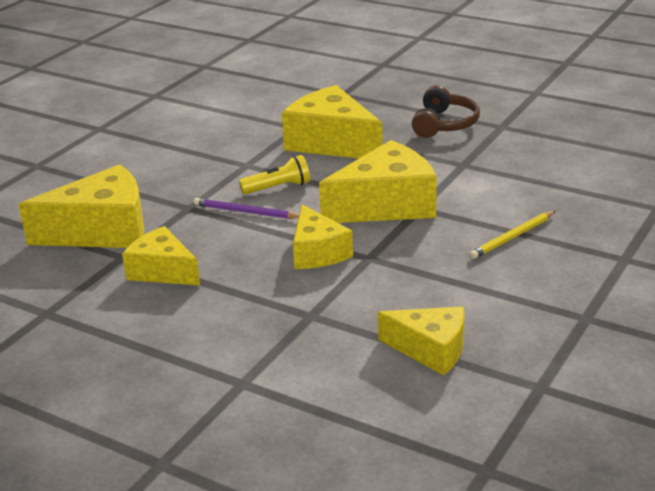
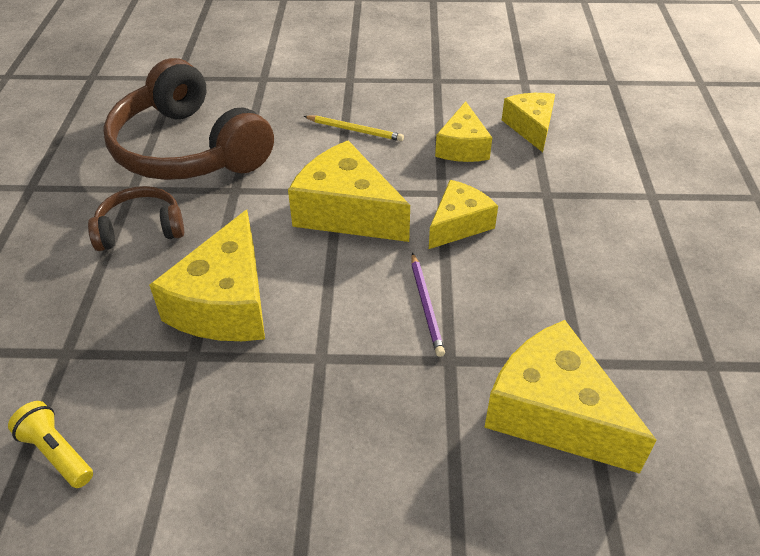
camera: 120 degrees left, 15 degrees up
yellow cheese [122,226,200,286] -> yellow cheese moved to [435,101,492,162]
yellow flashlight [239,155,310,195] -> yellow flashlight moved to [8,401,93,488]
none -> brown headphones [103,58,274,180]

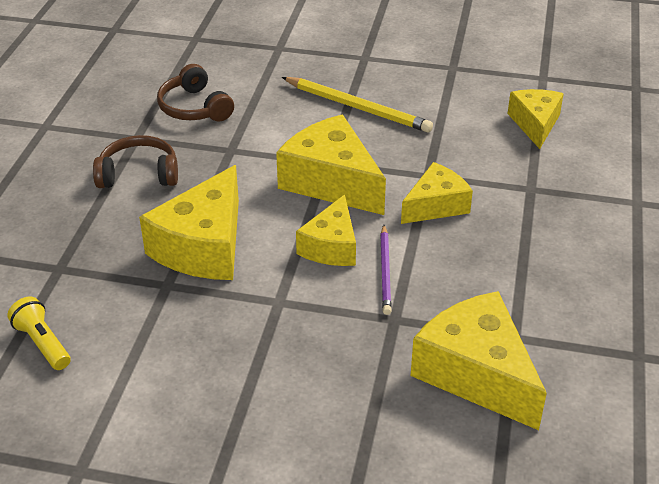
camera: 10 degrees right, 5 degrees down
brown headphones [103,58,274,180] -> brown headphones [157,64,234,121], size x0.50
yellow pencil [304,116,404,141] -> yellow pencil [282,77,433,133], size x1.61
yellow cheese [435,101,492,162] -> yellow cheese moved to [296,194,356,266]

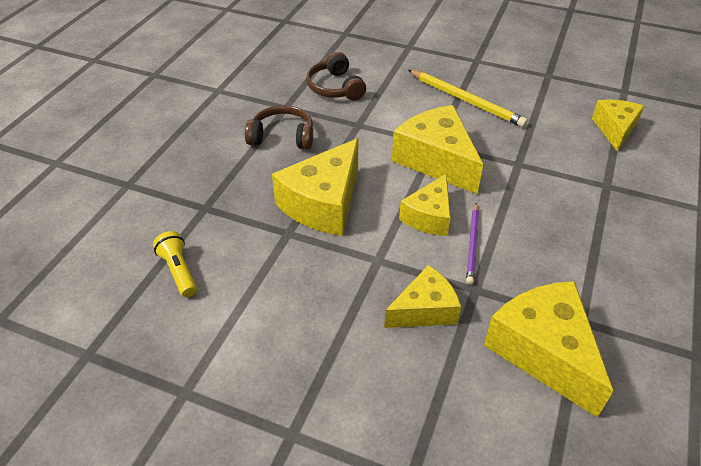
camera: 10 degrees right, 5 degrees up
yellow cheese [401,162,473,224] -> yellow cheese moved to [384,265,461,328]

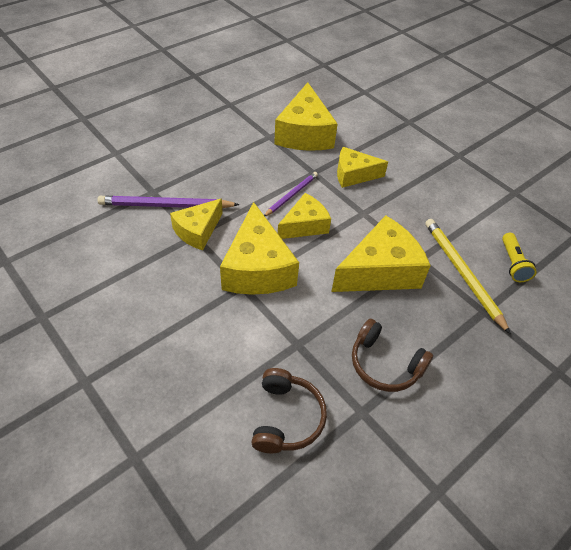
camera: 155 degrees left, 5 degrees up
yellow pencil [408,70,528,127] -> yellow pencil moved to [425,219,511,334]
yellow cheese [592,100,644,152] -> yellow cheese moved to [170,198,223,250]
none -> purple pencil [97,196,240,208]

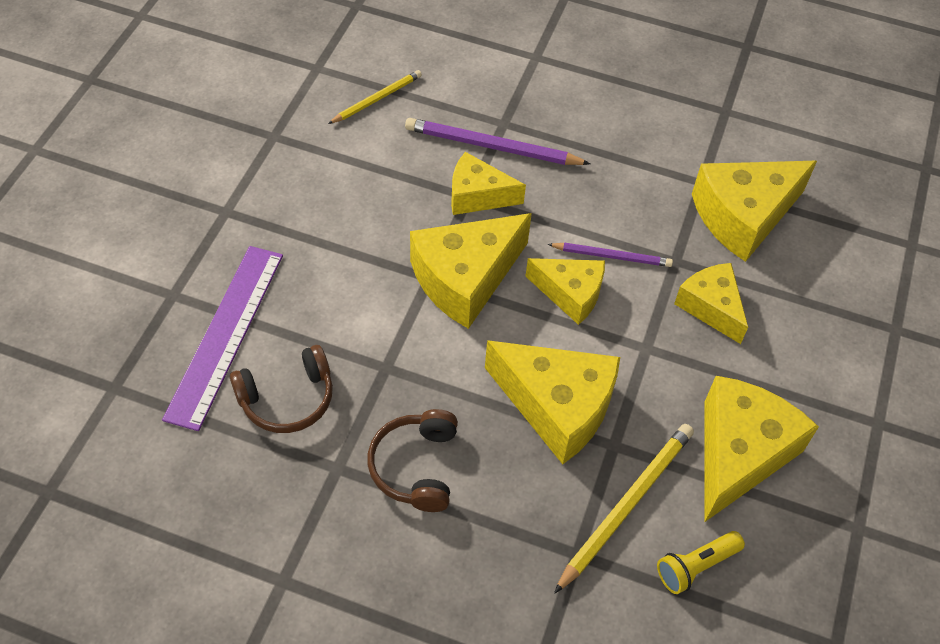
camera: 60 degrees right, 5 degrees up
purple pencil [97,196,240,208] -> purple pencil turned 45 degrees counterclockwise [405,118,591,165]
none -> purple ruler [162,246,283,431]
none -> yellow pencil [328,70,422,124]
none -> yellow cheese [704,376,819,522]

